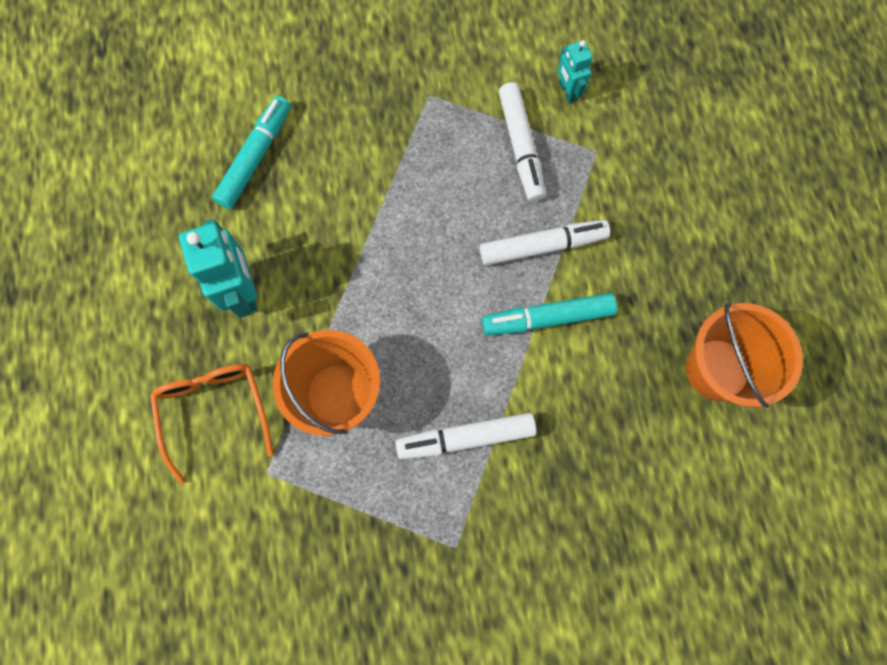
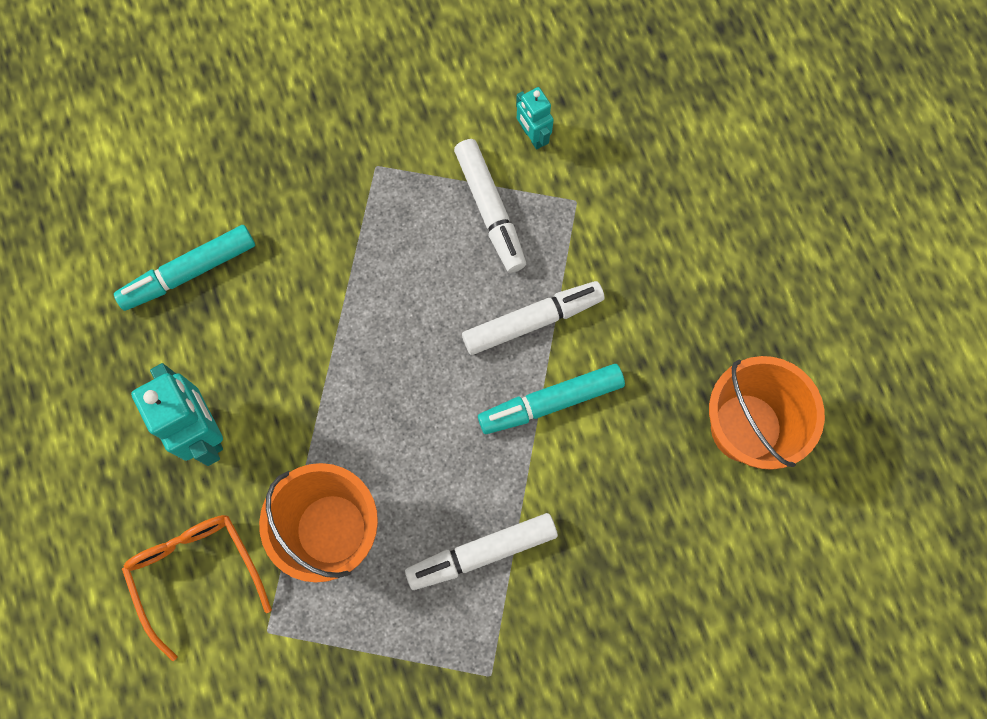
camera: 10 degrees left, 0 degrees up
turquoise marker [212,96,291,209] -> turquoise marker turned 135 degrees counterclockwise [114,225,255,311]

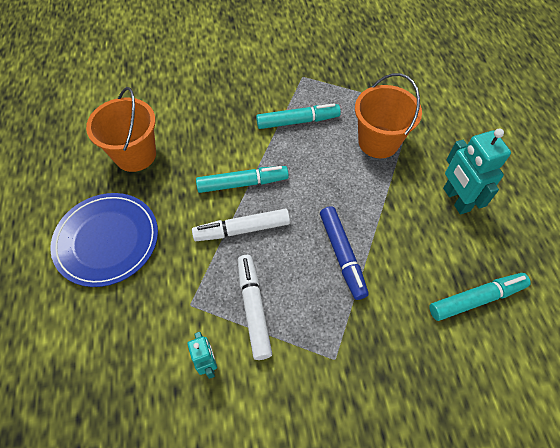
camera: 170 degrees left, 15 degrees down
orange glasses [122,515,272,661] -> none
white marker [405,513,558,590] -> turquoise marker [256,103,341,129]
none -> blue plate [50,193,158,287]
none -> blue marker [320,206,369,300]

